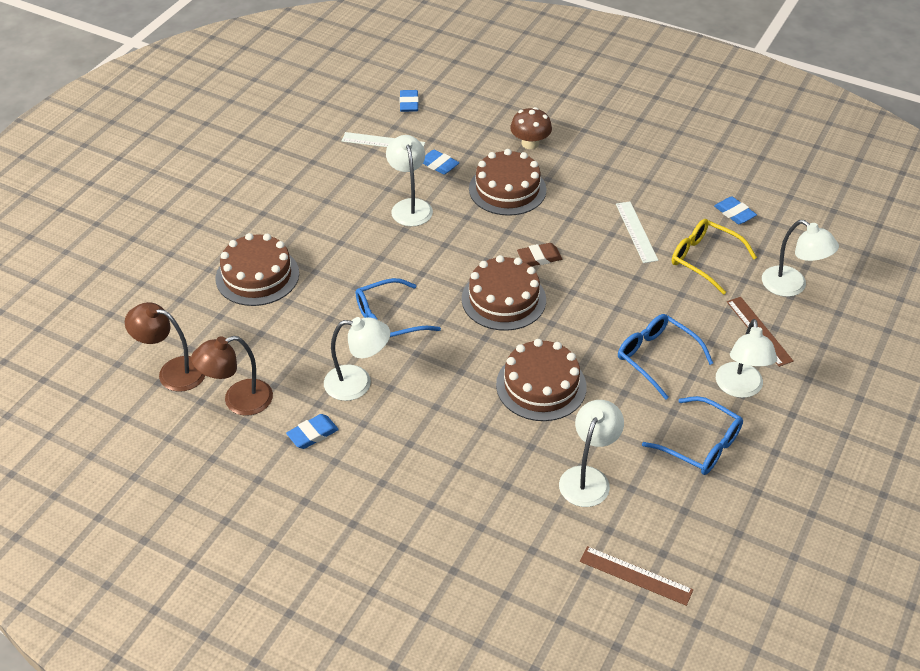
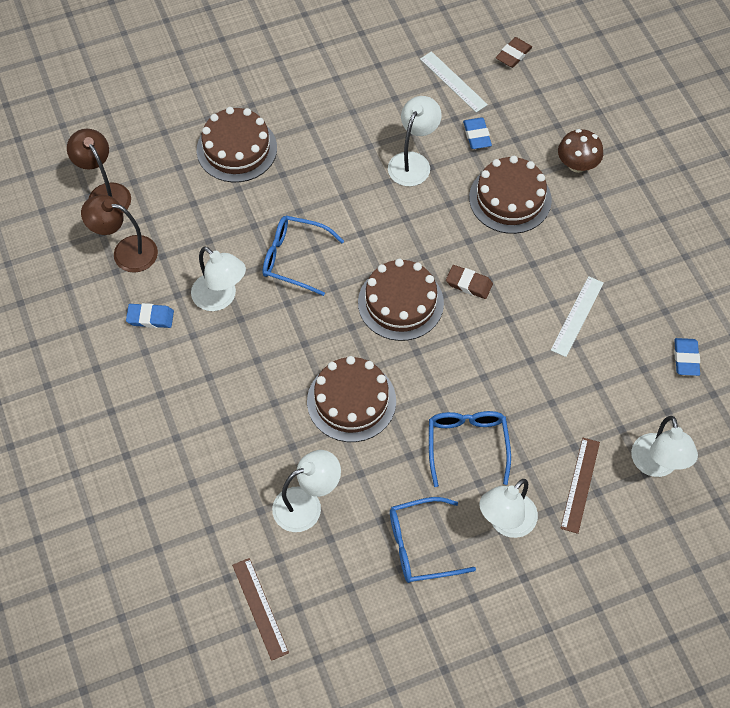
camera: 40 degrees right, 15 degrees up
blue eraser [399,90,419,112] -> brown eraser [496,37,532,68]
blue glasses [642,396,743,475] -> blue glasses turned 90 degrees clockwise [390,497,476,583]
yellow glasses [672,219,757,295] -> none

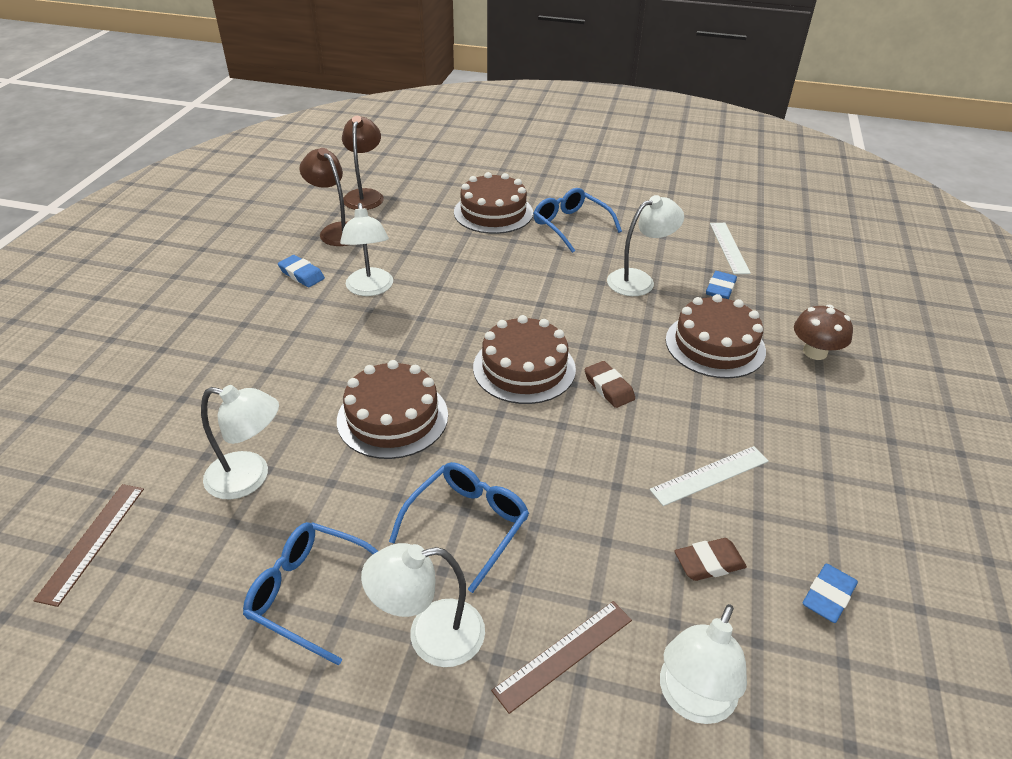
camera: 35 degrees right, 20 degrees down
blue glasses [263,216,344,296] -> blue glasses moved to [533,188,622,253]
brown eraser [496,37,532,68] -> brown eraser moved to [674,538,747,581]

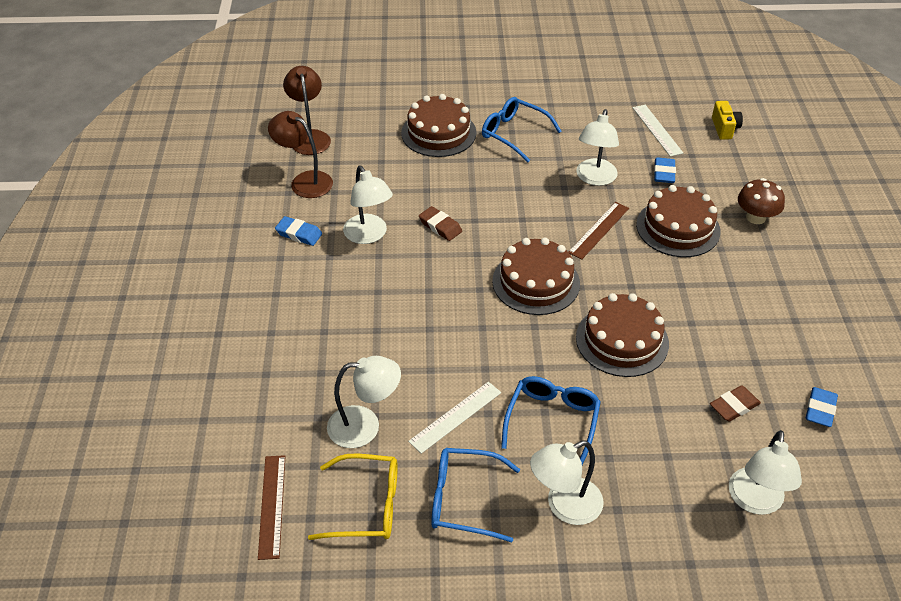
camera: 15 degrees left, 5 degrees up
brown cake [337,360,448,459] -> brown cake moved to [576,293,669,377]
brown ruler [491,601,632,714] -> brown ruler moved to [568,202,629,260]
brown eraser [585,361,635,408] -> brown eraser moved to [419,206,462,241]
white lamp [607,195,684,296] -> white lamp turned 150 degrees clockwise [576,109,619,186]
white ruler [650,446,769,506] -> white ruler moved to [408,382,501,454]
none -> yellow glasses [308,454,398,540]
none -> yellow camera [712,101,743,140]

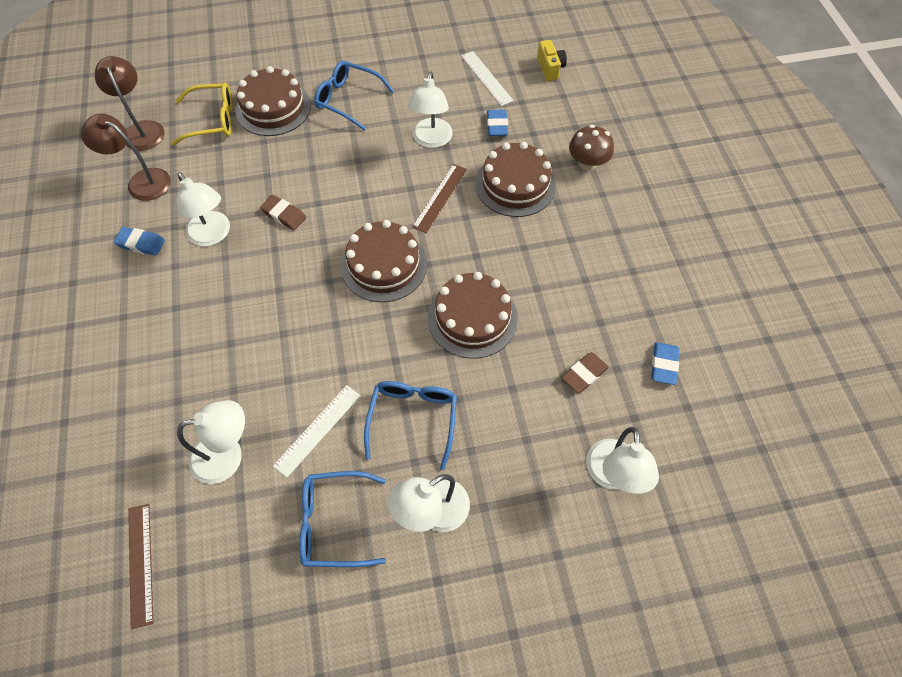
camera: 10 degrees left, 15 degrees up
yellow glasses [308,454,398,540] -> yellow glasses moved to [171,83,232,145]

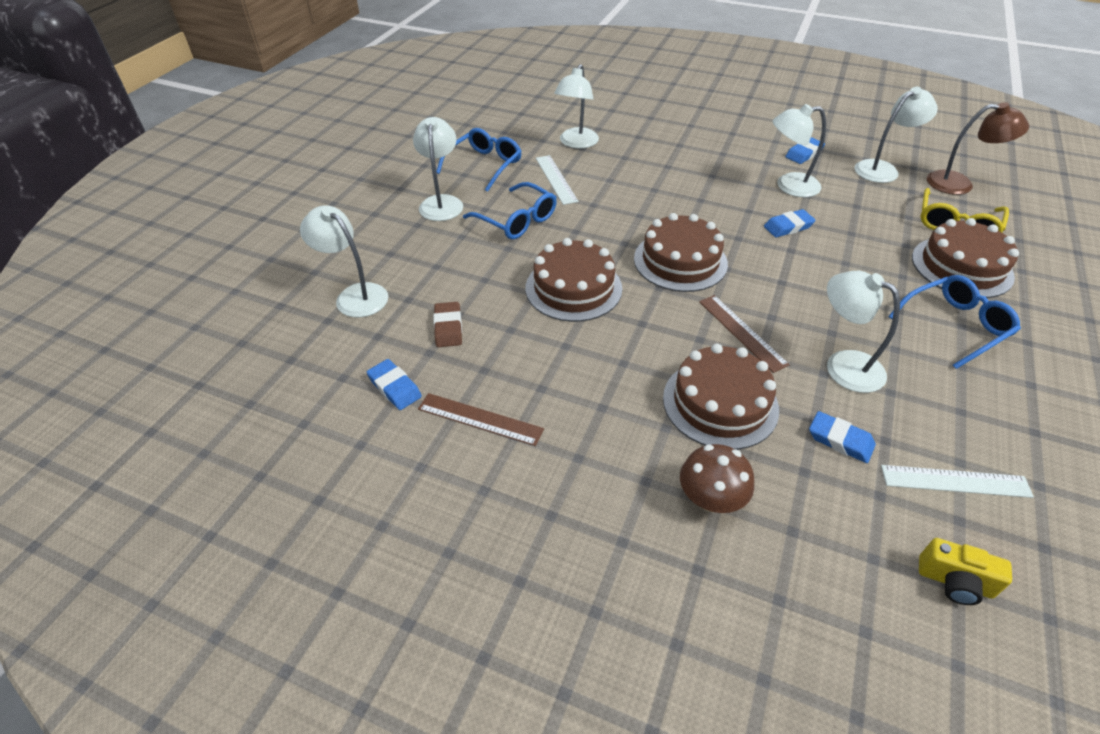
camera: 125 degrees right, 15 degrees down
brown lamp [81,114,171,201] -> white lamp [855,87,938,183]
brown ruler [128,504,153,629] -> brown ruler moved to [418,393,544,446]
brown eraser [260,195,306,231] -> blue eraser [764,209,815,237]

